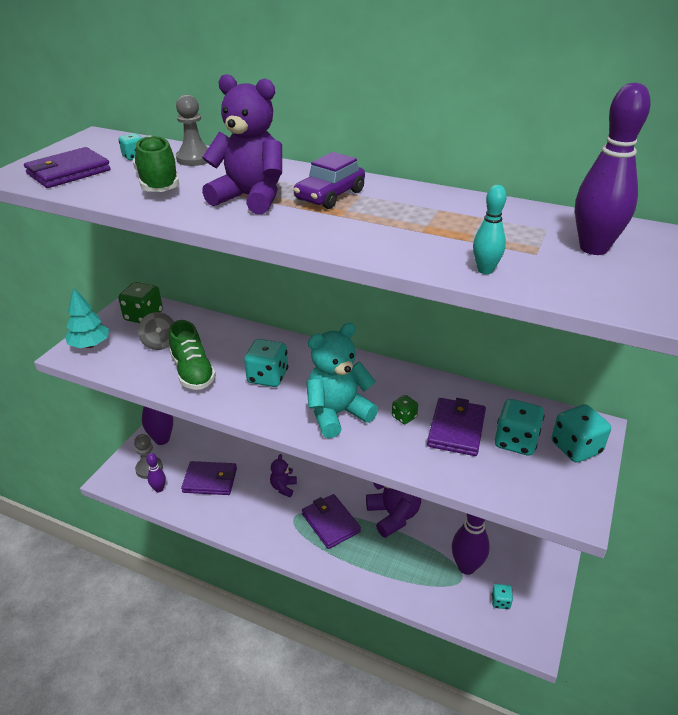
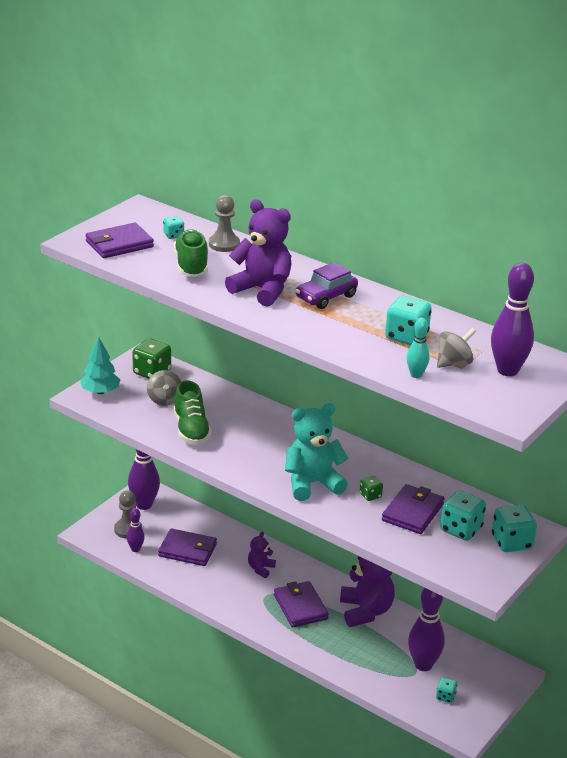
camera: 10 degrees right, 5 degrees down
turquoise dice [244,339,288,387] -> turquoise dice moved to [385,296,432,345]
none -> grey spinning top [437,328,476,368]

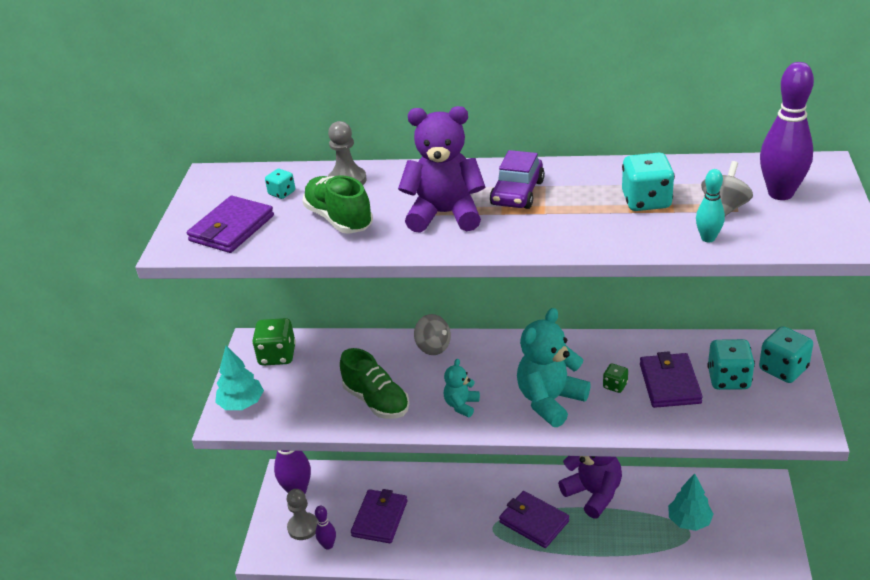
camera: 25 degrees left, 5 degrees up
grey spinning top [147,370,181,406] -> grey spinning top moved to [414,314,451,355]
purple wallet [158,528,217,566] -> purple wallet turned 60 degrees counterclockwise [351,489,407,543]
purple teddy bear [248,531,276,578] -> none
purple bowling pin [408,588,445,671] -> turquoise tree [668,473,714,531]
turquoise dice [436,678,457,703] -> none
none -> turquoise teddy bear [444,359,480,417]

